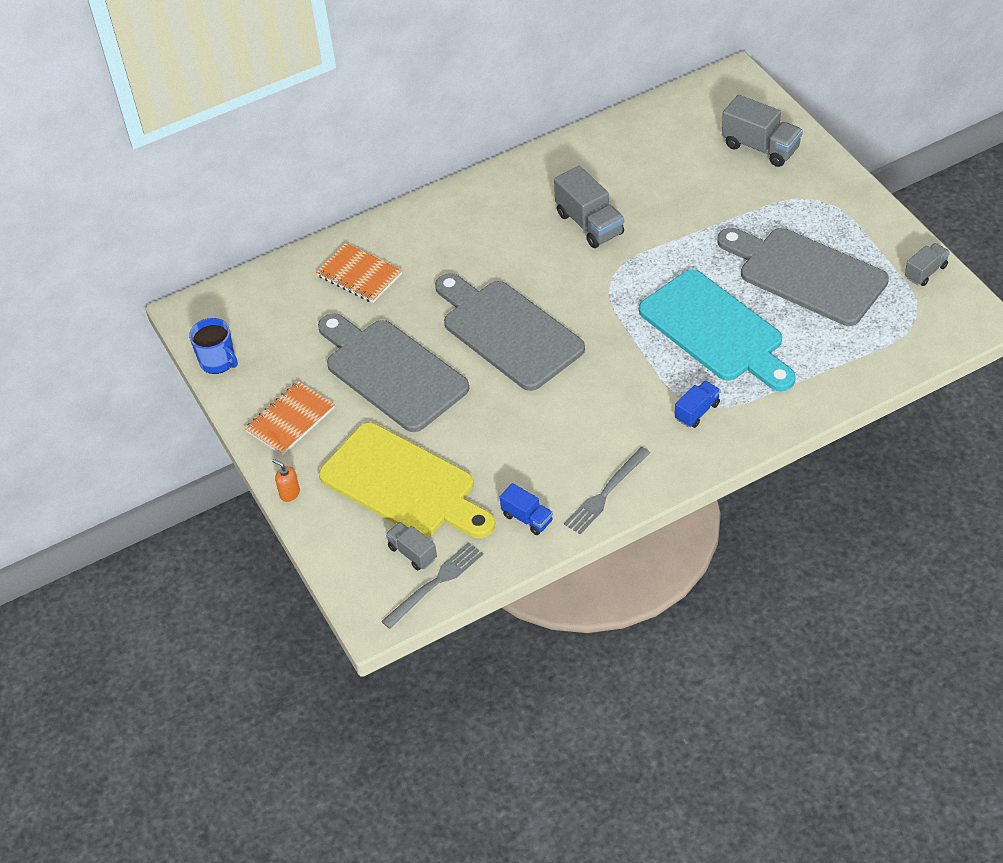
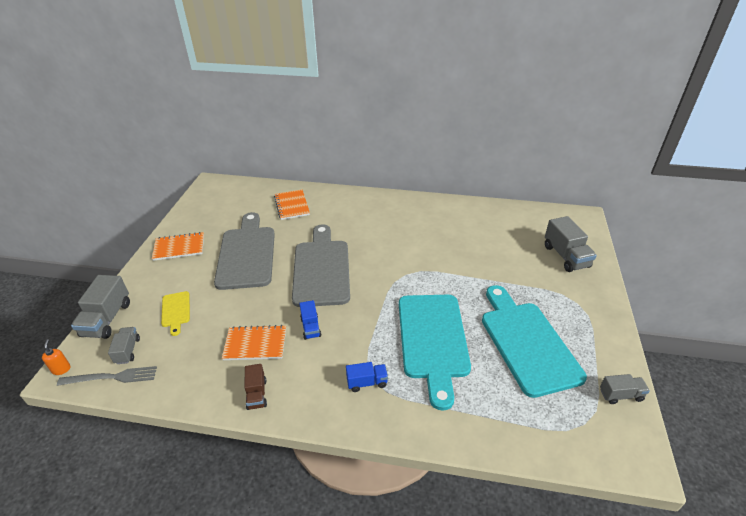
camera: 35 degrees right, 10 degrees down
blue mug [189,318,238,374] -> none
orange soap dispenser [272,459,300,502] -> orange soap dispenser moved to [42,339,71,375]
yellow cutting board [319,422,495,538] -> yellow cutting board [161,291,190,336], size x0.45
blue truck [500,483,553,535] -> blue truck moved to [299,300,321,340]
grey truck [554,166,624,248] -> grey truck moved to [71,275,130,339]
grey fork [564,447,650,535] -> brown truck [244,364,267,410]
grey cutting board [717,228,889,326] -> turquoise cutting board [482,285,587,398]
none -> orange notebook [222,325,286,360]

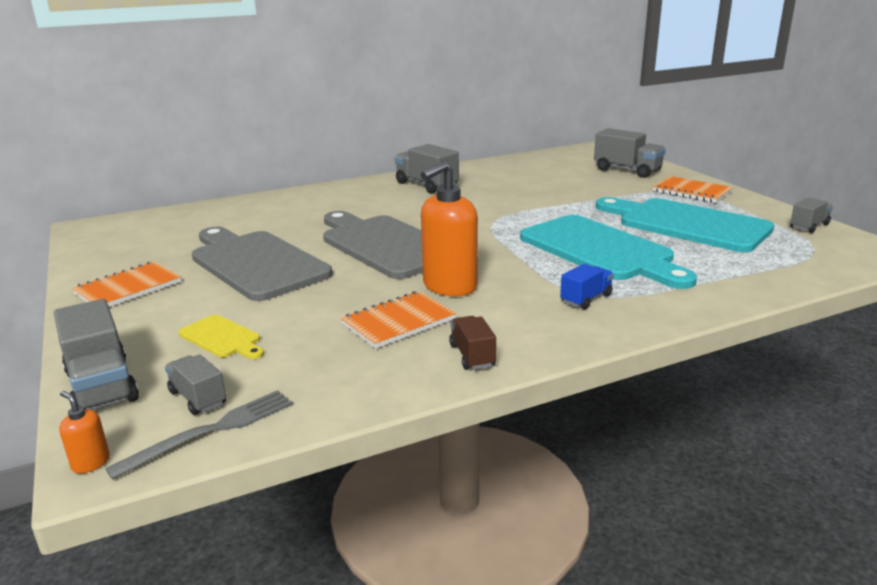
camera: 35 degrees left, 15 degrees down
brown truck [244,364,267,410] -> brown truck turned 150 degrees counterclockwise [449,316,496,370]
orange notebook [274,189,310,220] -> orange notebook moved to [653,176,733,203]
blue truck [299,300,321,340] -> orange soap dispenser [421,161,478,296]
none -> grey truck [395,144,459,193]

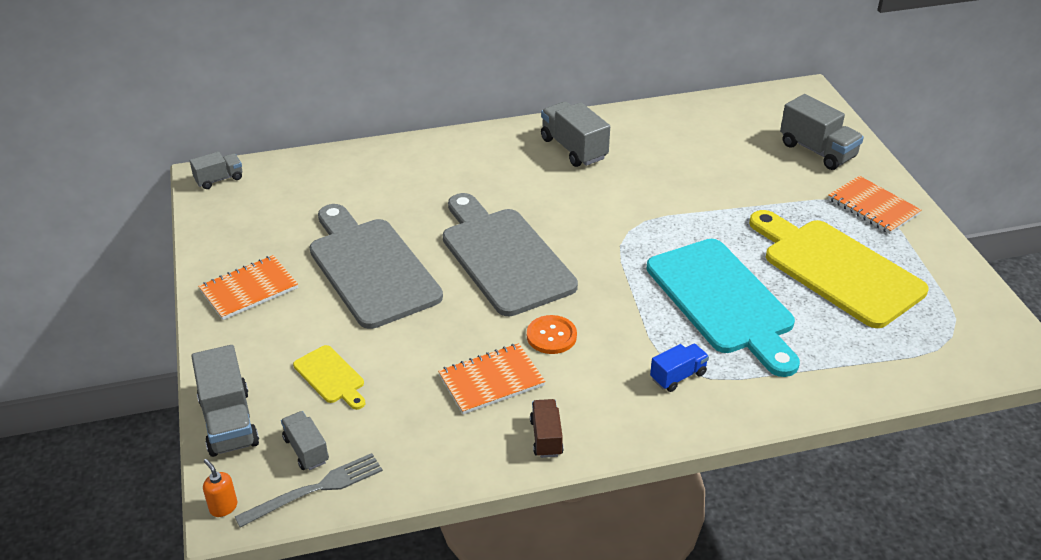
camera: 10 degrees right, 15 degrees up
orange soap dispenser [421,161,478,296] -> orange button [527,315,577,354]
turquoise cutting board [596,197,774,252] -> yellow cutting board [749,210,928,328]
grey truck [790,197,833,233] -> grey truck moved to [190,152,242,189]

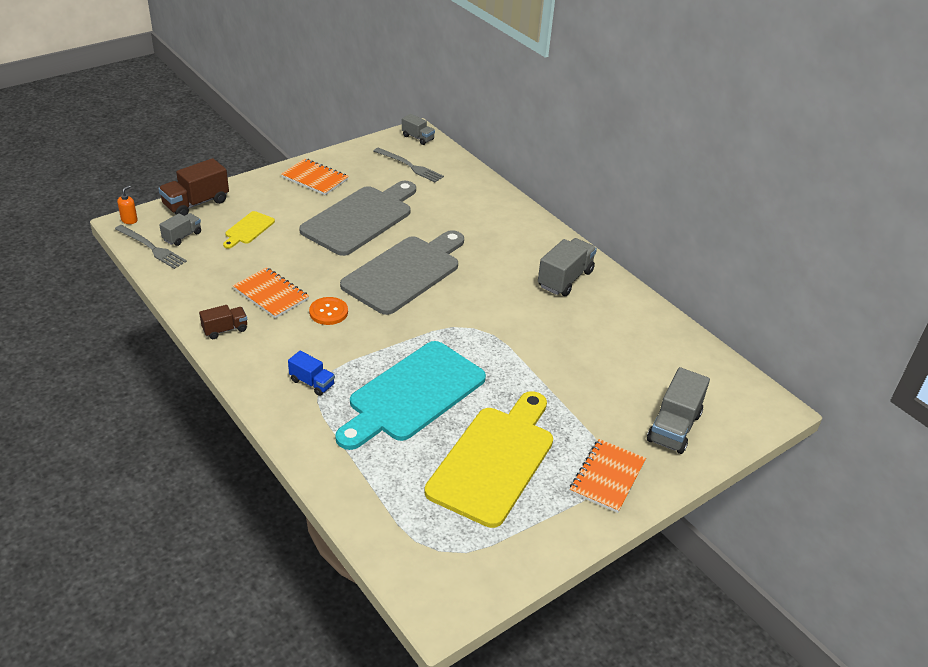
camera: 65 degrees right, 0 degrees up
grey truck [191,345,259,457] -> brown truck [158,158,229,216]
none -> grey fork [374,148,444,183]

